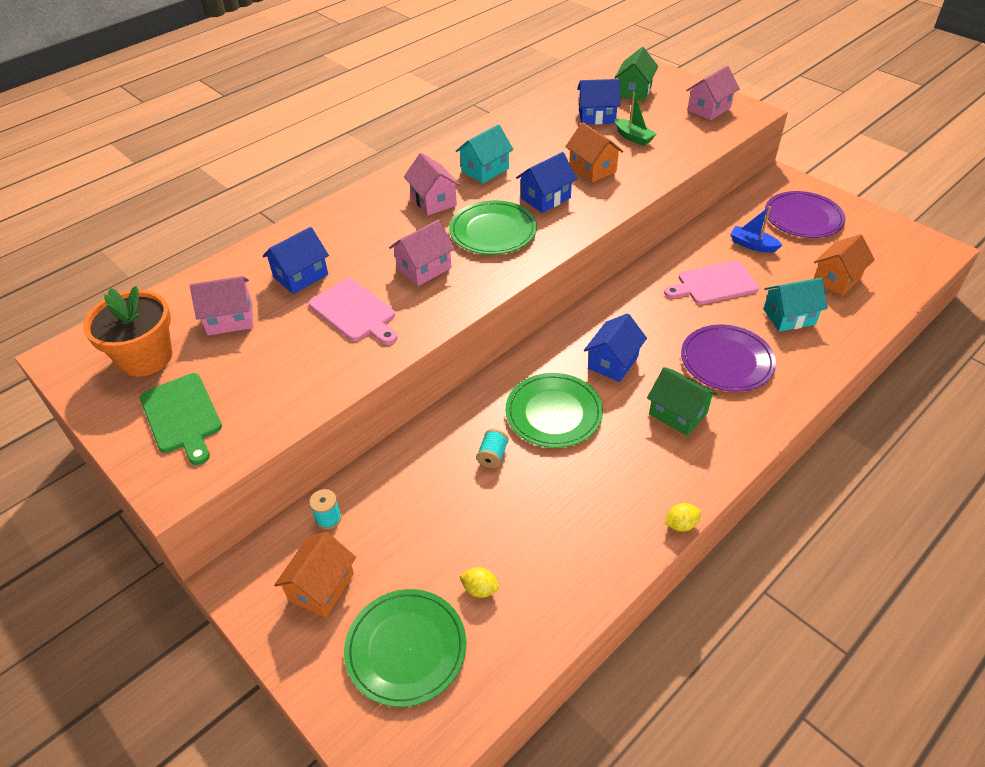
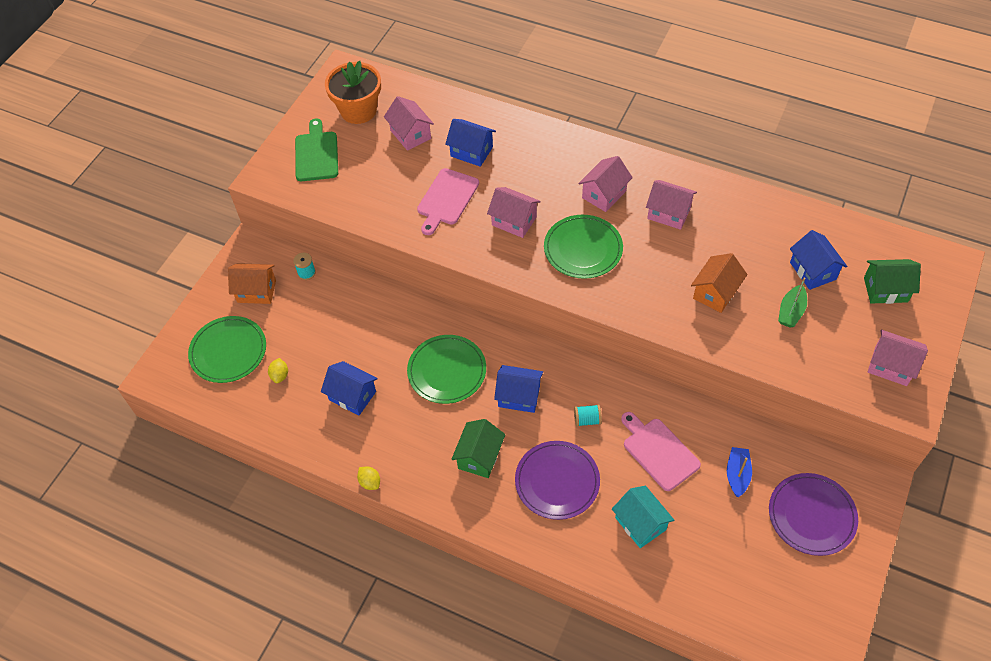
camera: 70 degrees right, 10 degrees up
green cutting board [140,373,222,465] -> green cutting board turned 135 degrees clockwise [295,119,338,181]
turquoise house [456,124,514,183] -> pink house [646,180,697,230]
turquoise spool [476,429,509,468] -> turquoise spool moved to [574,404,602,427]
blue house [516,152,577,213] -> blue house moved to [321,361,378,415]
orange house [814,234,875,296] -> none

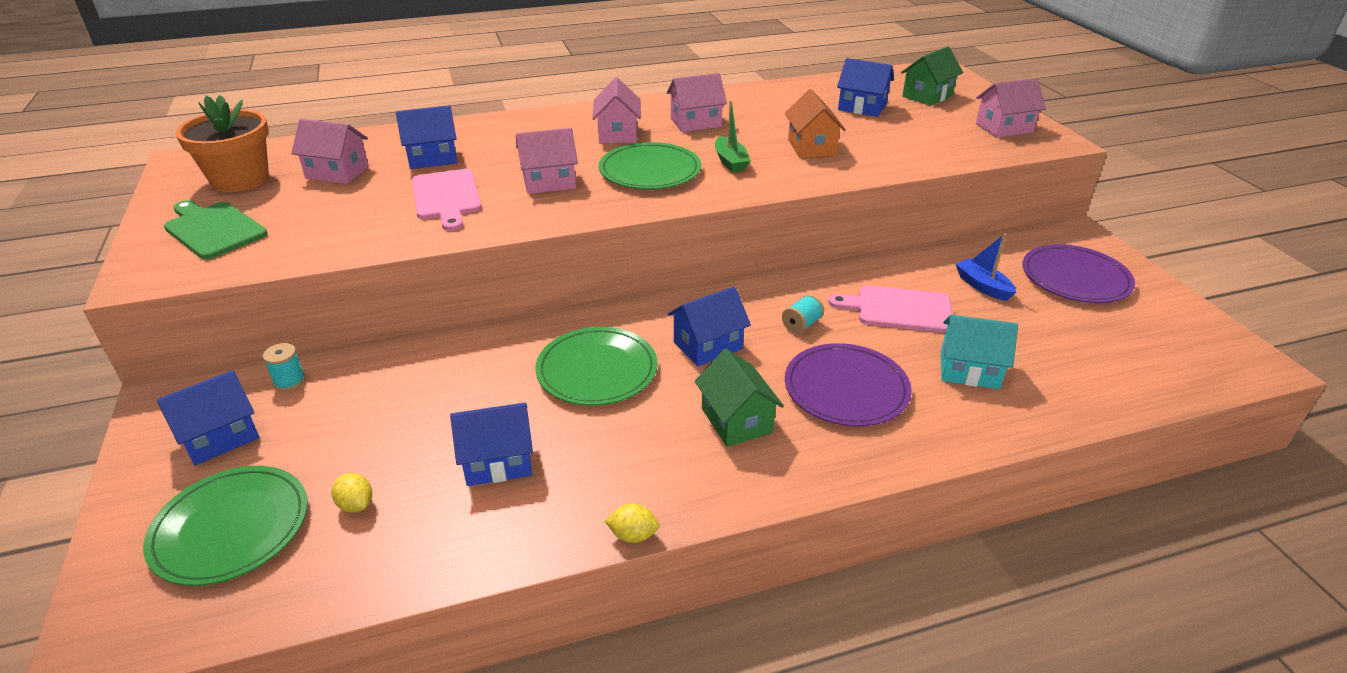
camera: 45 degrees left, 20 degrees down
orange house [228,263,276,304] -> blue house [157,370,259,466]
green boat [778,277,807,328] -> green boat moved to [715,100,751,173]

